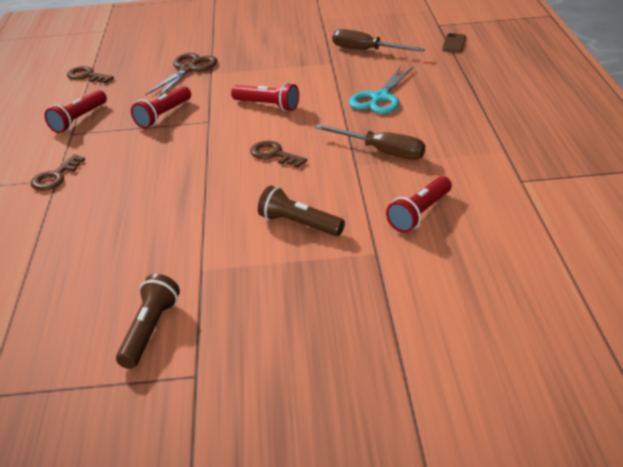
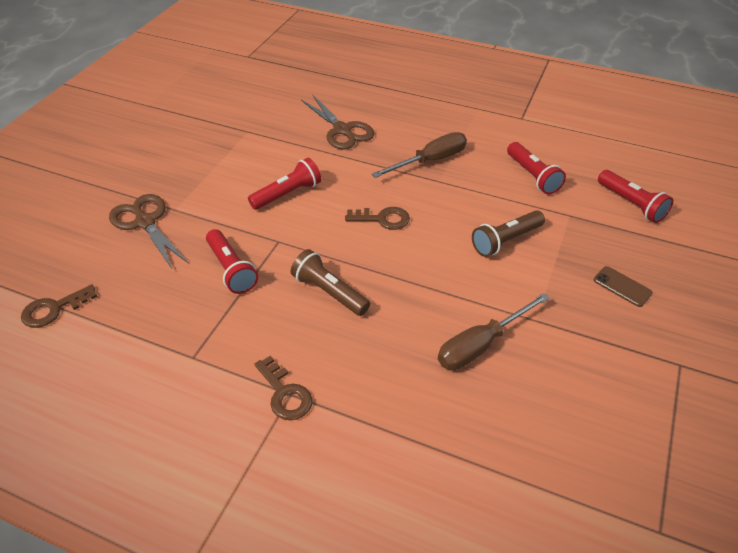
camera: 65 degrees left, 10 degrees up
red flashlight [45,90,107,133] -> red flashlight moved to [598,170,673,223]
brown flashlight [116,274,180,369] -> brown flashlight moved to [291,249,370,316]
brown key [250,141,308,167] -> brown key turned 150 degrees counterclockwise [345,207,410,230]
brown screwdriver [332,29,425,52] -> brown screwdriver moved to [438,293,550,370]
turquoise scissors [349,66,414,114] -> brown scissors [301,94,375,150]
brown phone [442,33,466,52] -> brown phone moved to [594,266,653,307]

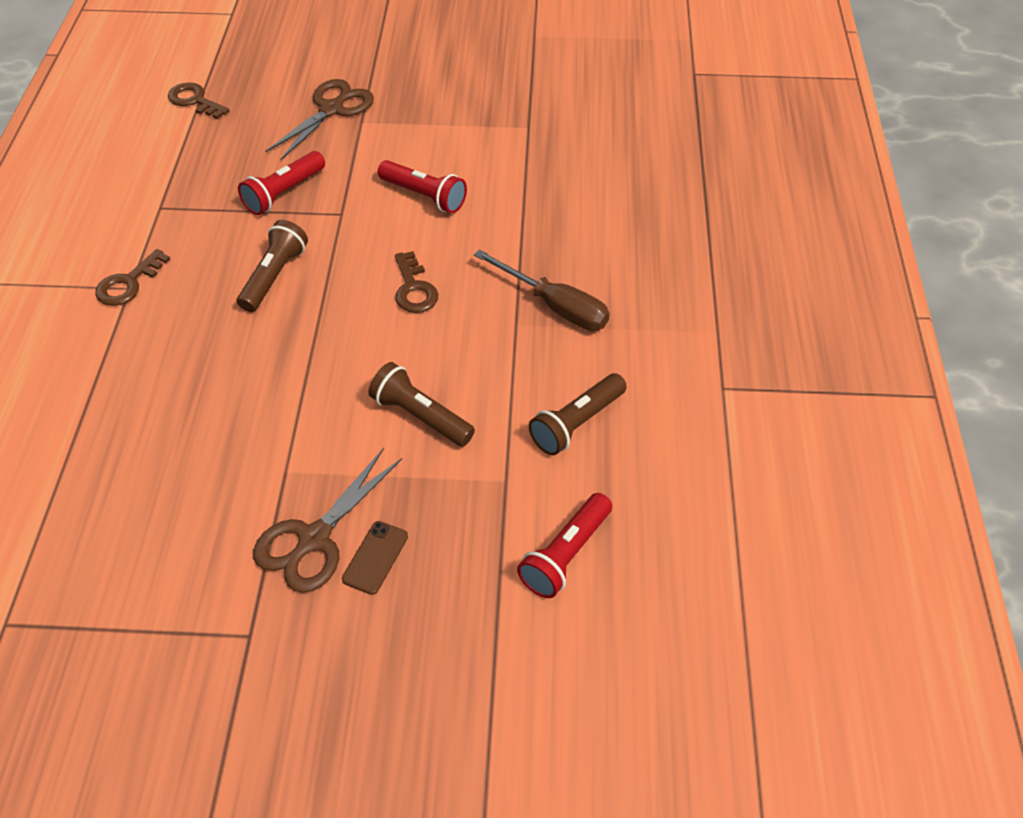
camera: 70 degrees right, 5 degrees up
brown scissors [301,94,375,150] -> brown scissors moved to [253,448,402,593]
brown screwdriver [438,293,550,370] -> none
red flashlight [507,142,566,194] -> brown flashlight [529,373,627,455]

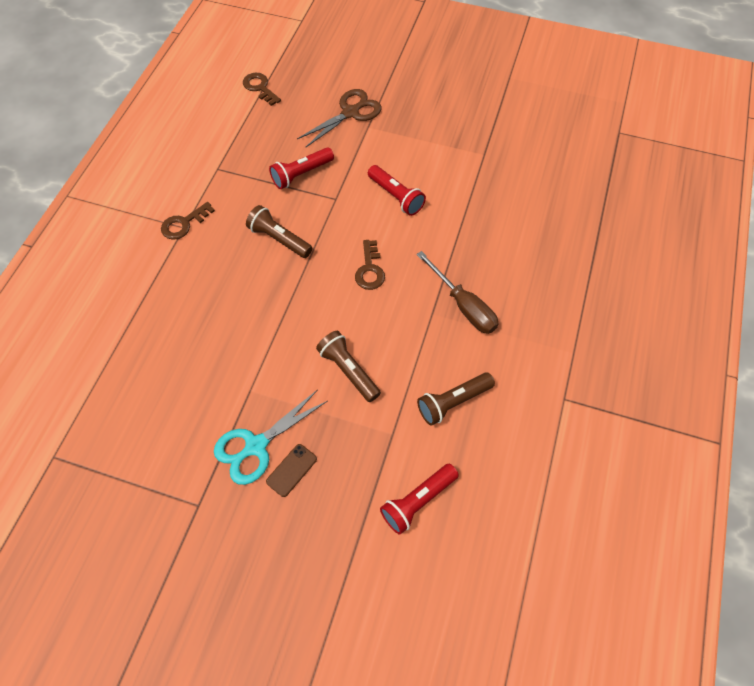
camera: 15 degrees right, 10 degrees up
brown flashlight [237,220,308,312] -> brown flashlight turned 90 degrees counterclockwise [246,205,312,258]
brown scissors [253,448,402,593] -> turquoise scissors [214,390,327,485]

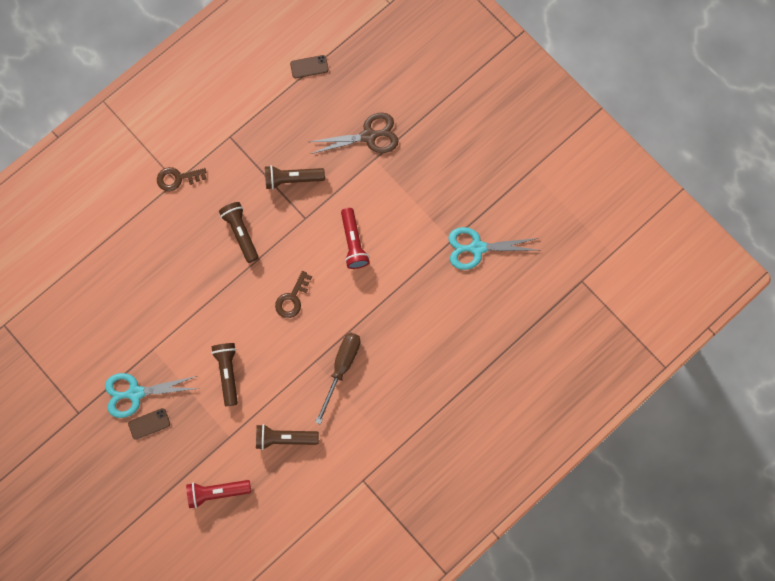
camera: 30 degrees right, 15 degrees up
brown key [243,73,281,106] -> brown phone [290,55,329,78]
red flashlight [269,147,334,189] -> brown flashlight [265,165,325,190]
brown screwdriver [416,251,498,334] -> brown screwdriver turned 150 degrees counterclockwise [315,332,361,424]
none -> turquoise scissors [448,227,539,270]

